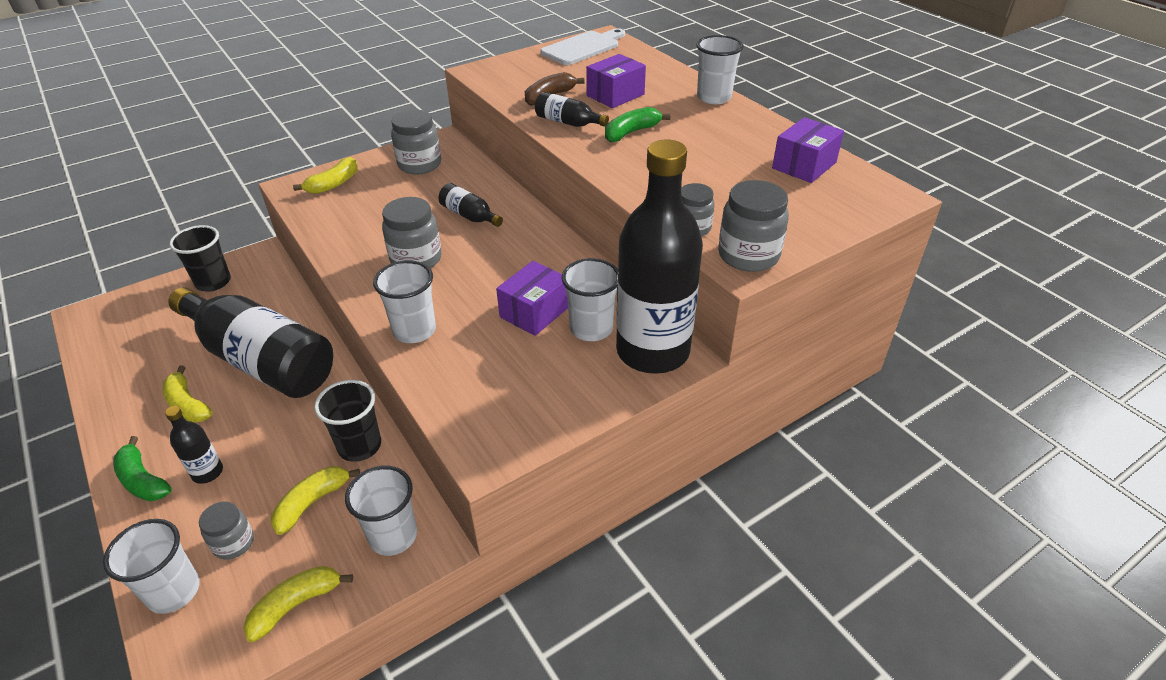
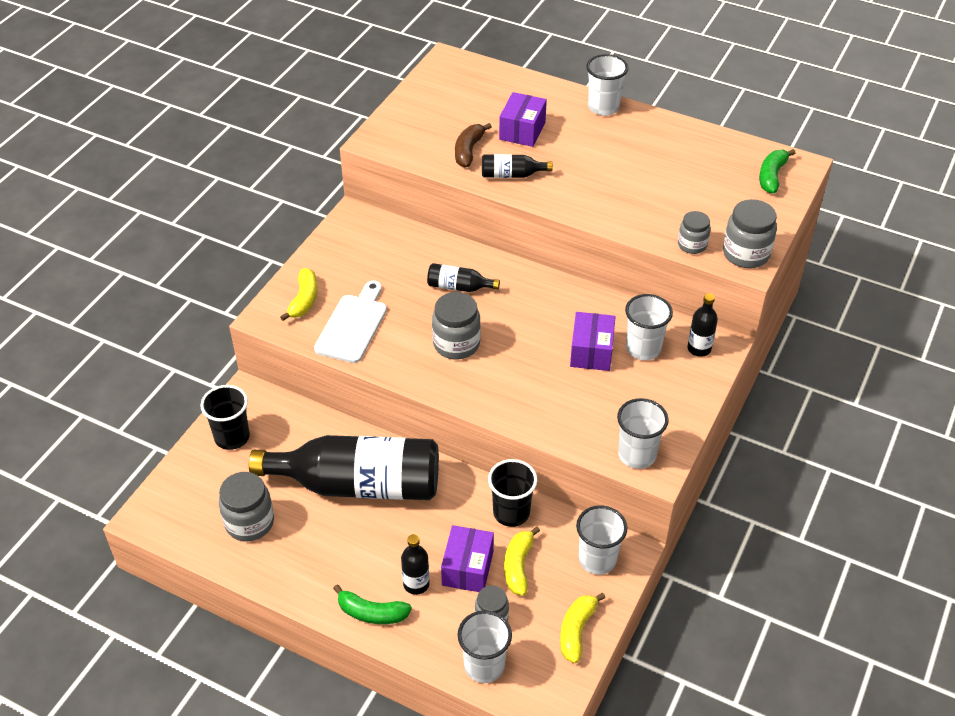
camera: 30 degrees left, 5 degrees up
yellow banana [162,365,212,423] -> none
white cup [373,260,436,343] -> white cup moved to [617,398,669,469]
grey jar [391,110,441,174] -> grey jar moved to [219,472,274,542]
white cutting board [541,28,625,65] -> white cutting board moved to [314,281,387,363]
green banana [605,107,670,142] -> green banana moved to [759,149,796,193]
black bottle [616,140,703,374] -> black bottle [687,293,718,357], size x0.41
purple box [772,117,844,183] -> purple box moved to [441,525,494,592]

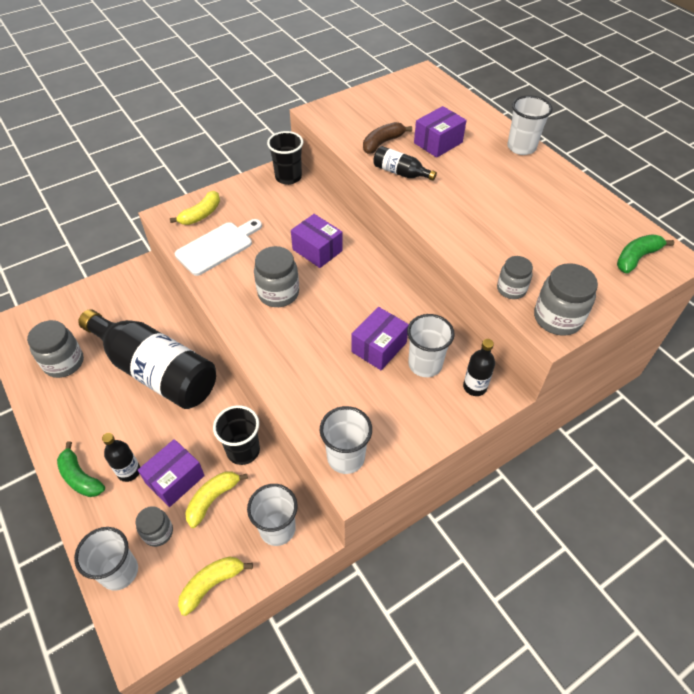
camera: 30 degrees right, 5 degrees up
black cup [200,385,250,450] -> black cup moved to [267,131,303,185]
black bottle [427,263,500,292] -> purple box [291,214,343,268]

